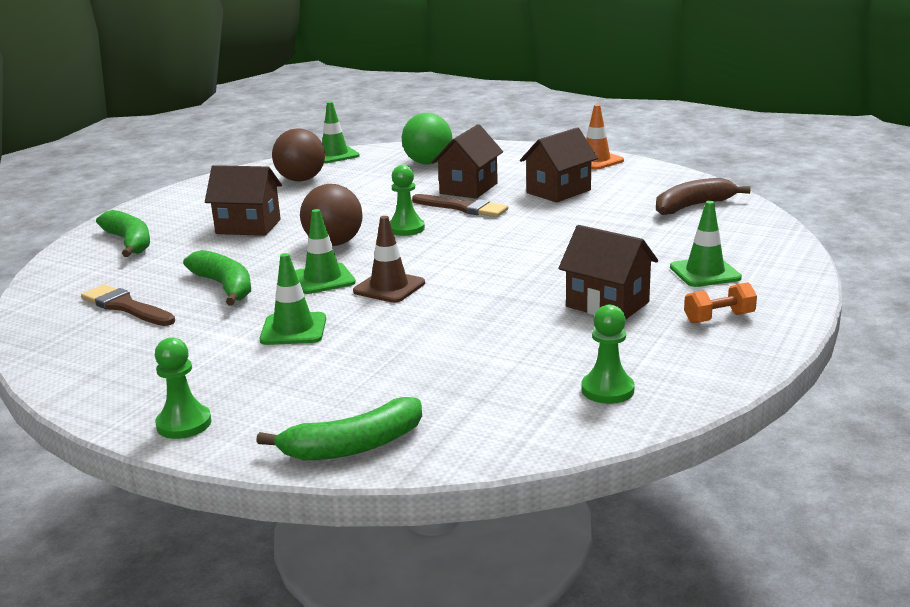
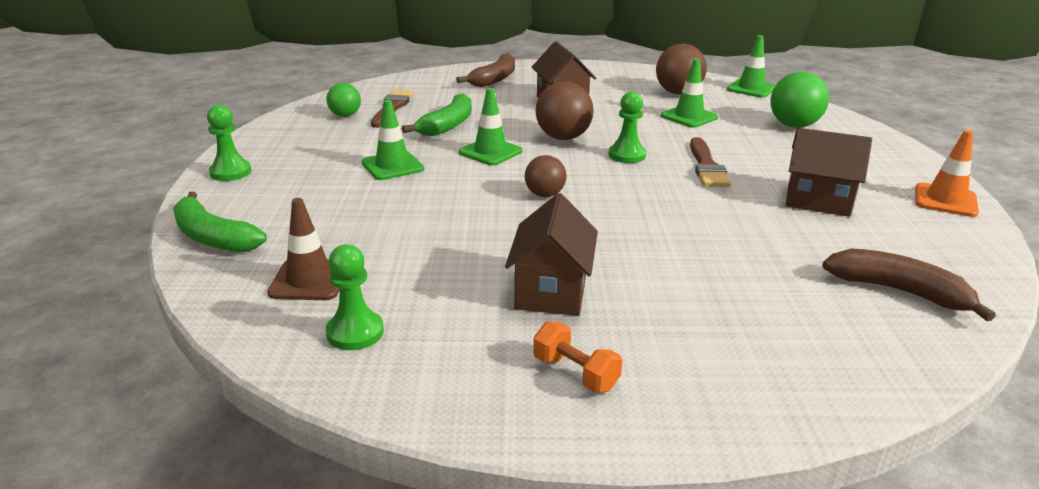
camera: 60 degrees right, 5 degrees up
green banana [96,210,150,257] -> brown banana [456,53,515,87]
brown traffic cone [353,216,425,303] -> brown traffic cone moved to [267,198,339,300]
brown house [432,124,503,199] -> none
green traffic cone [670,201,742,287] -> green traffic cone moved to [661,59,718,128]
none -> green ball [326,83,361,117]
none -> brown ball [525,155,567,197]

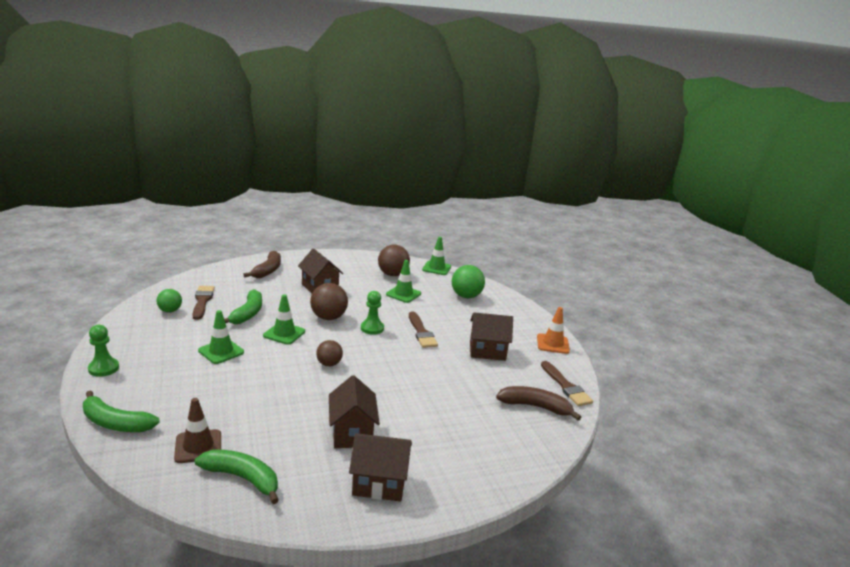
camera: 20 degrees left, 5 degrees down
green pawn [326,244,384,350] -> green banana [195,449,279,504]
orange dumbbell [533,321,622,393] -> brown house [349,433,412,501]
none -> brown brush [541,361,593,406]

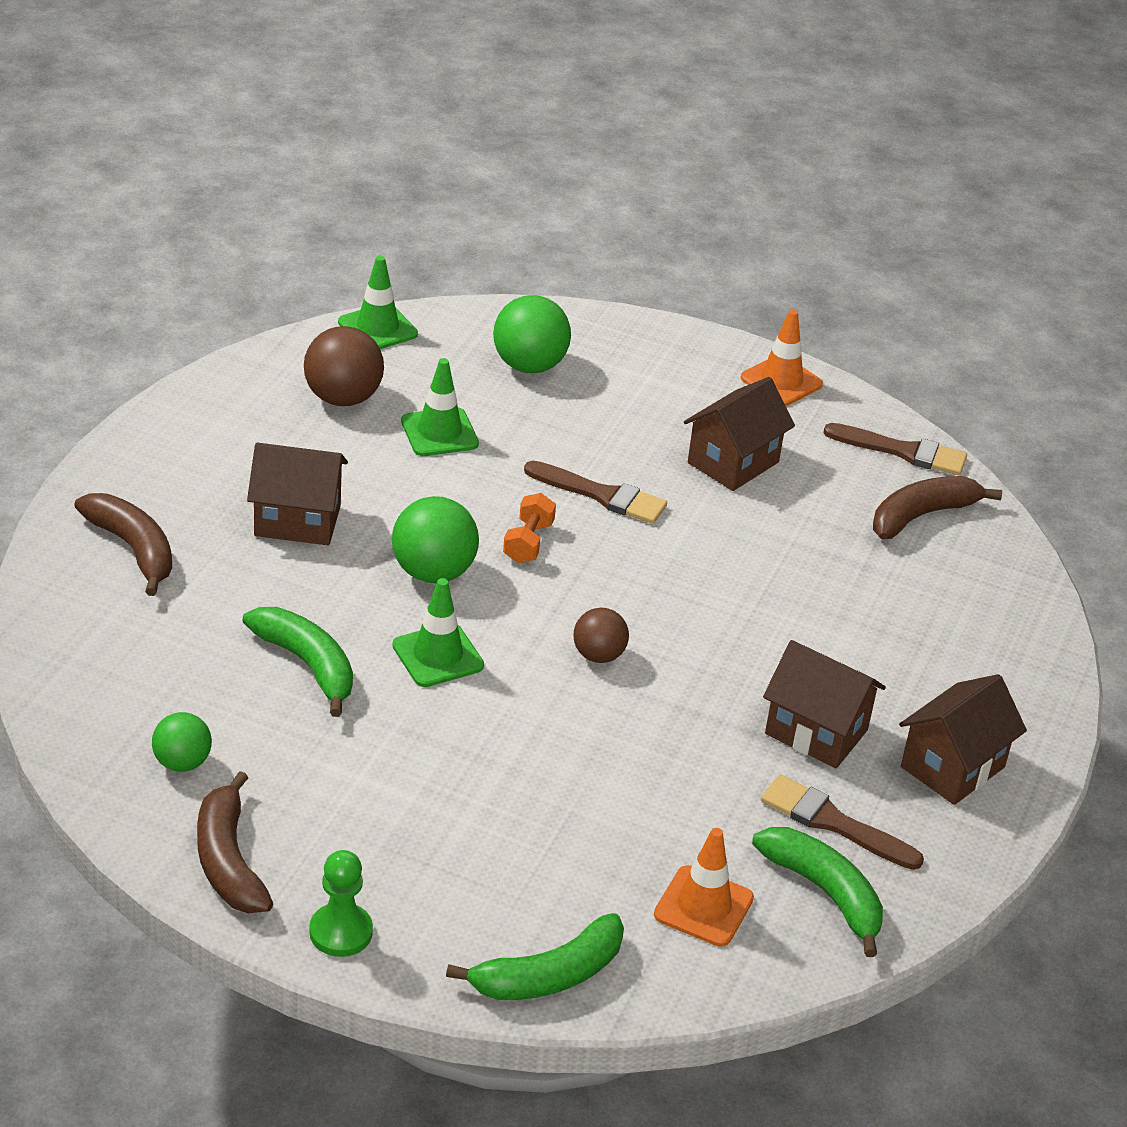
camera: 50 degrees left, 15 degrees up
brown traffic cone [174,398,221,463] -> orange traffic cone [654,828,754,947]
brown brush [193,286,215,320] -> brown brush moved to [760,774,924,870]
green banana [195,449,279,504] -> green banana turned 75 degrees clockwise [752,827,883,957]
green traffic cone [198,310,244,364] -> none
brown ball [310,283,348,320] -> green ball [392,496,479,583]
green pawn [361,291,384,335] -> orange dumbbell [503,493,556,563]
none -> brown banana [197,771,273,913]

